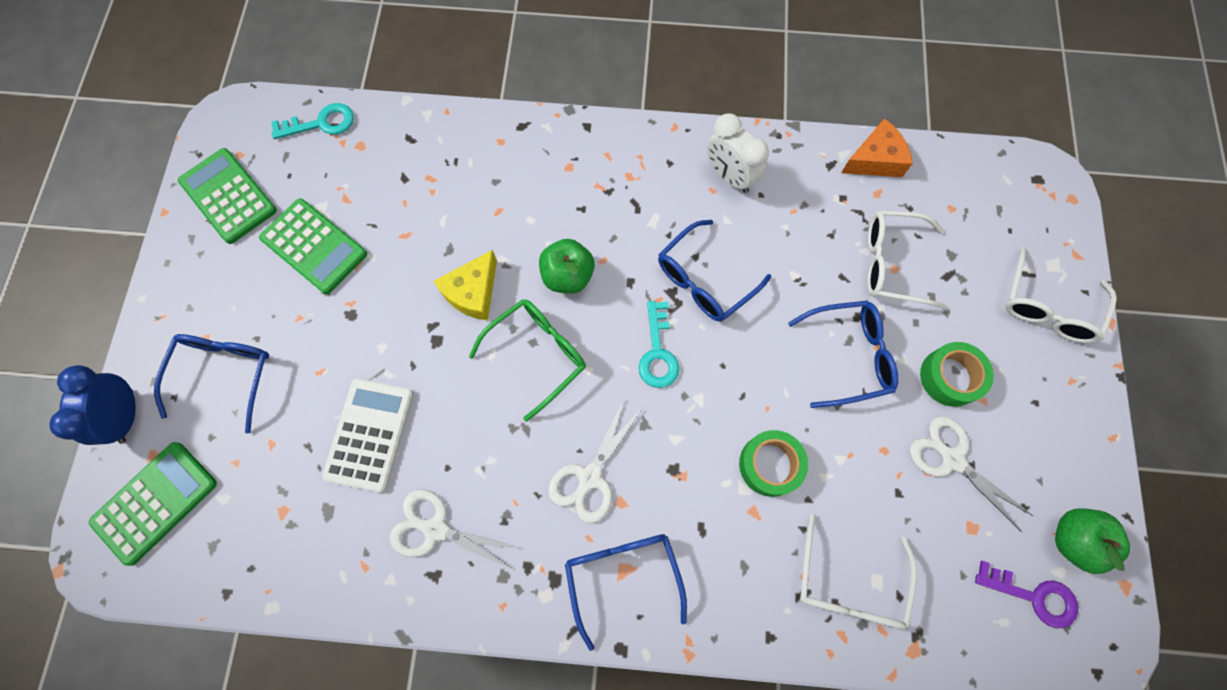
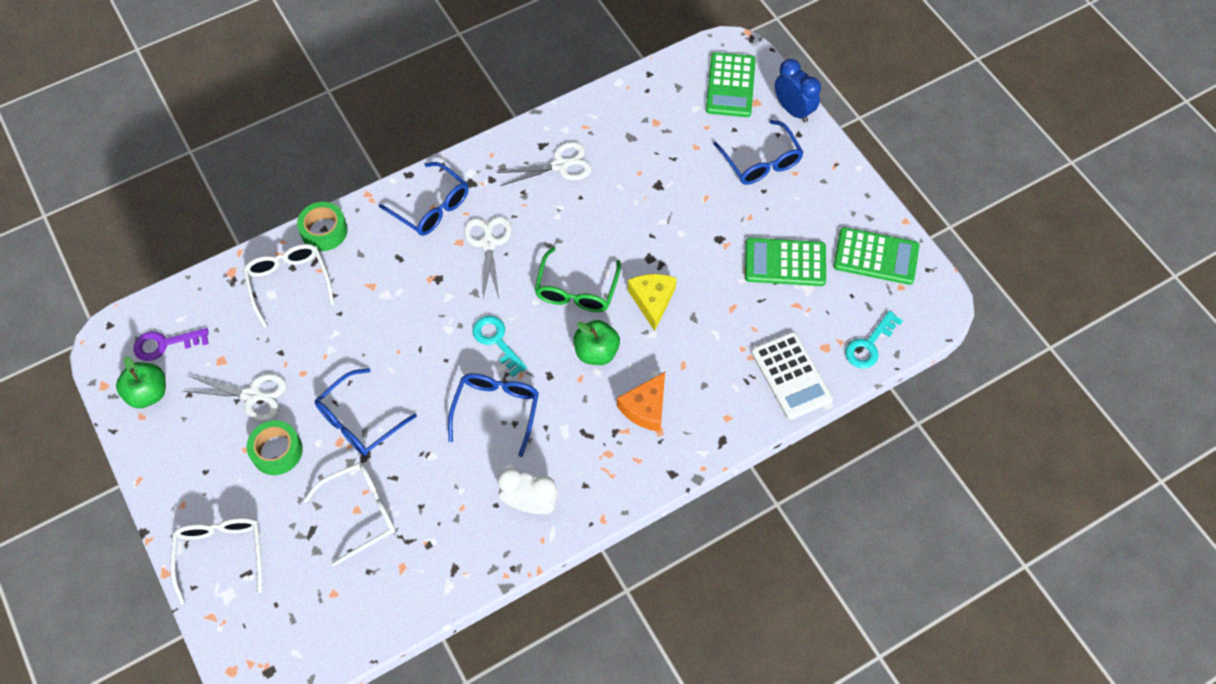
camera: 145 degrees right, 10 degrees down
white calculator [322,379,414,493] -> white calculator moved to [751,332,833,420]
green tape [739,430,808,497] -> green tape moved to [297,202,347,251]
orange cheese [841,118,913,177] -> orange cheese moved to [617,372,665,432]

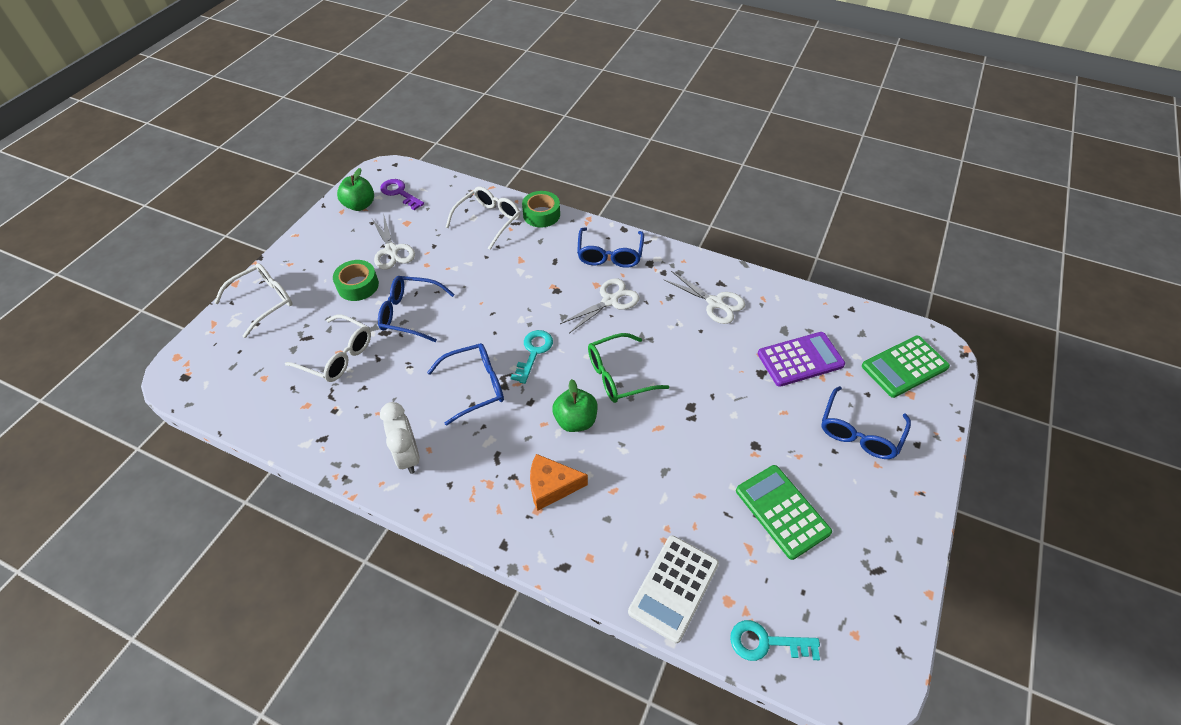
camera: 55 degrees right, 10 degrees down
yellow cheese [628,274,677,331] -> none
blue clock [775,59,821,123] -> none
green calculator [834,227,919,285] -> none
none -> purple calculator [758,332,845,387]

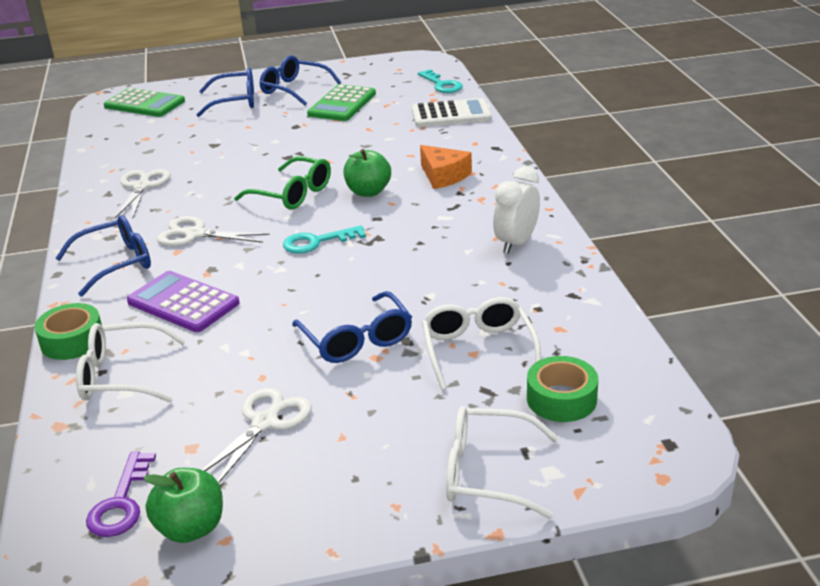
camera: 125 degrees left, 20 degrees down
green tape [333,260,379,301] -> green tape moved to [527,356,598,422]
blue glasses [427,343,504,426] -> blue glasses moved to [260,55,341,105]
purple calculator [758,332,845,387] -> purple calculator moved to [127,271,240,332]

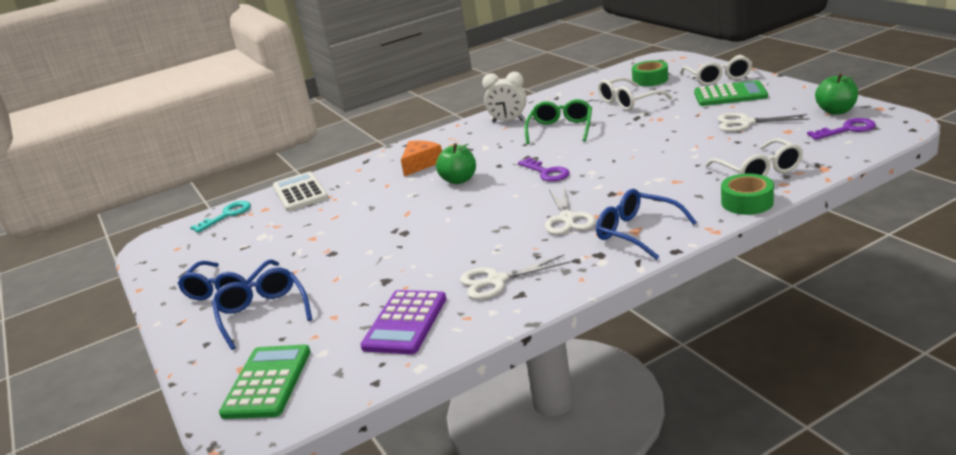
camera: 105 degrees left, 5 degrees down
purple calculator [127,271,240,332] -> purple calculator moved to [360,290,447,354]
green glasses [234,156,331,210] -> green glasses moved to [524,99,592,144]
turquoise key [283,225,366,254] -> purple key [518,157,570,182]
blue glasses [292,291,412,363] -> none
green calculator [307,84,376,121] -> green calculator moved to [694,80,768,106]

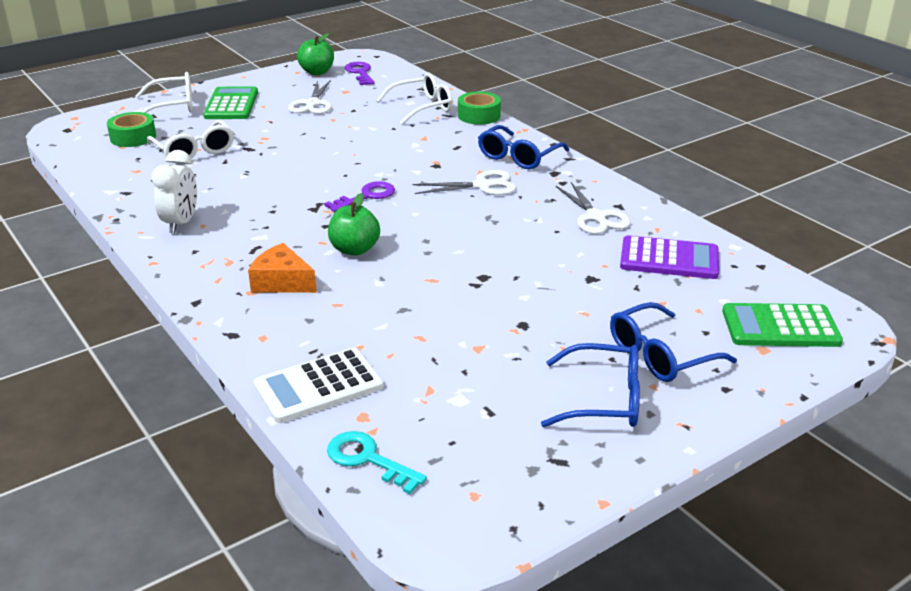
camera: 100 degrees left, 5 degrees up
green glasses [524,99,592,144] -> none

